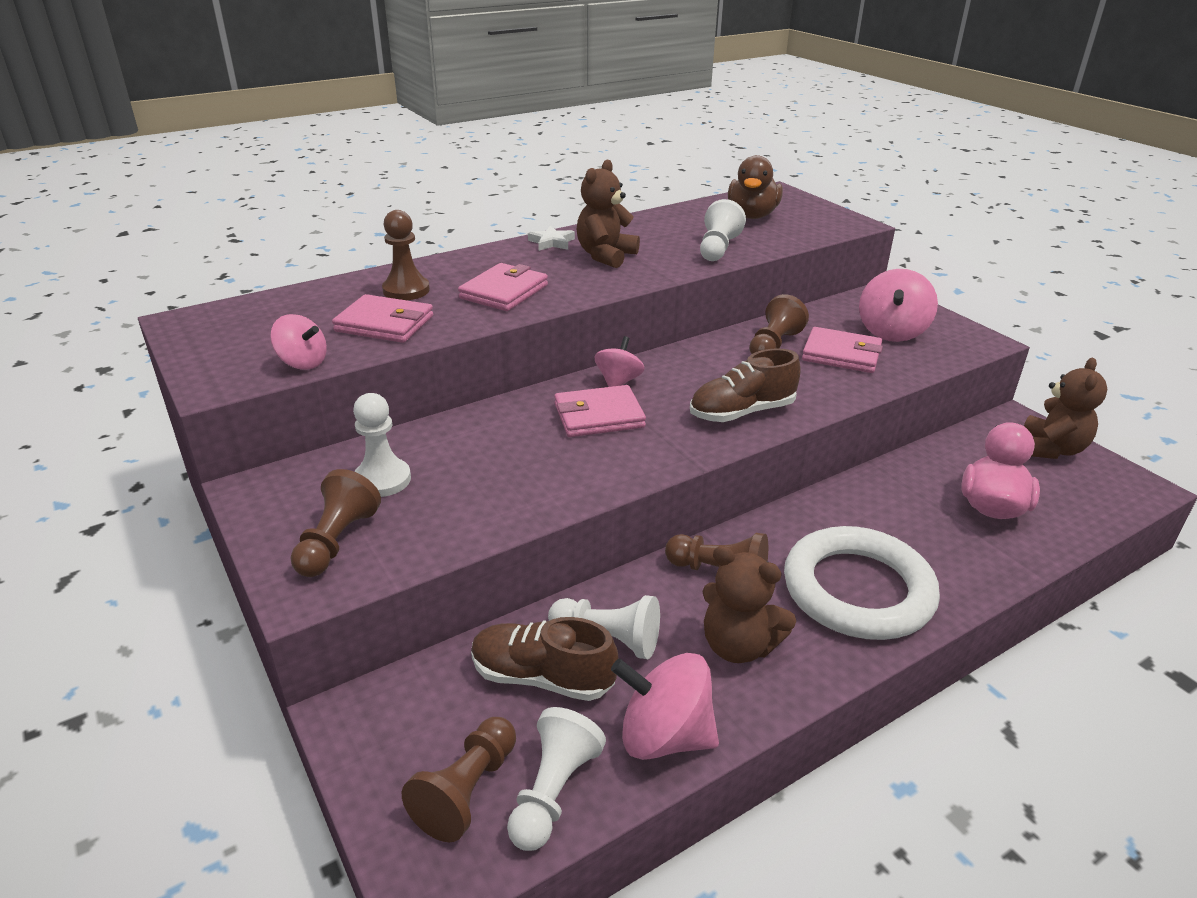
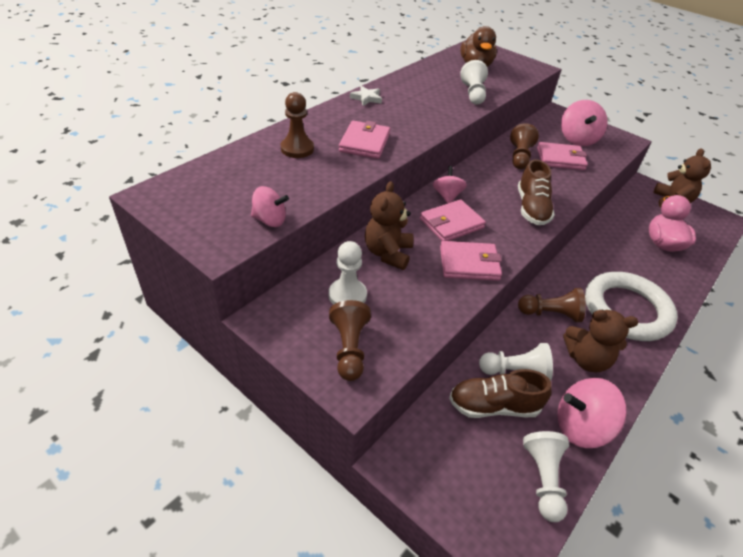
camera: 20 degrees left, 10 degrees up
pink wallet [332,294,433,343] -> pink wallet moved to [440,241,502,281]
brown pawn [402,717,516,842] -> none
brown teddy bear [576,160,640,268] -> brown teddy bear moved to [365,181,413,270]
brown shoe [690,348,801,422] -> brown shoe turned 45 degrees counterclockwise [518,160,555,225]

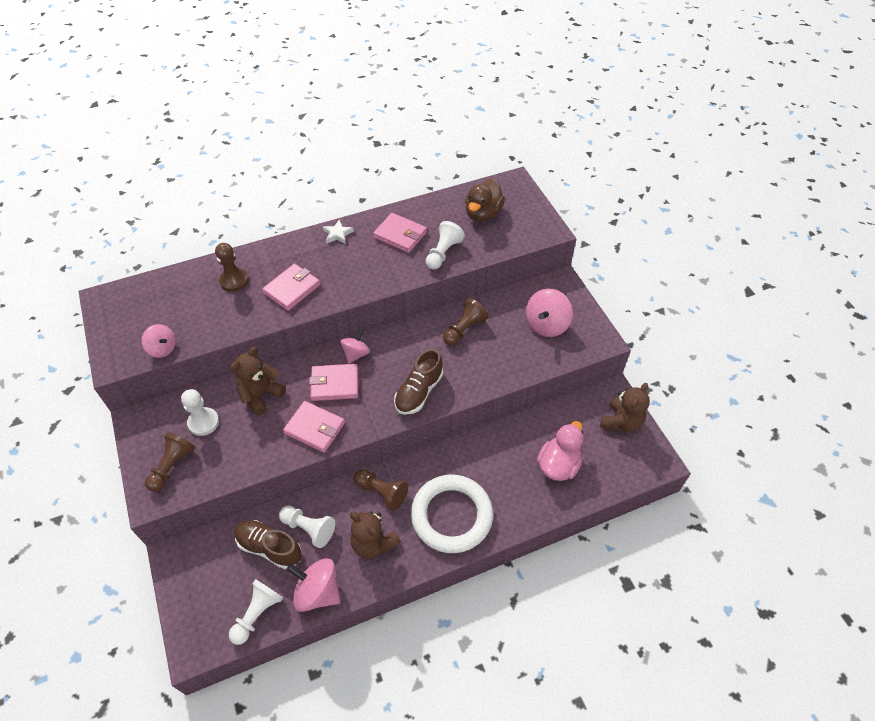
camera: 30 degrees right, 10 degrees up
pink wallet [537,142,588,170] -> pink wallet moved to [373,213,427,253]

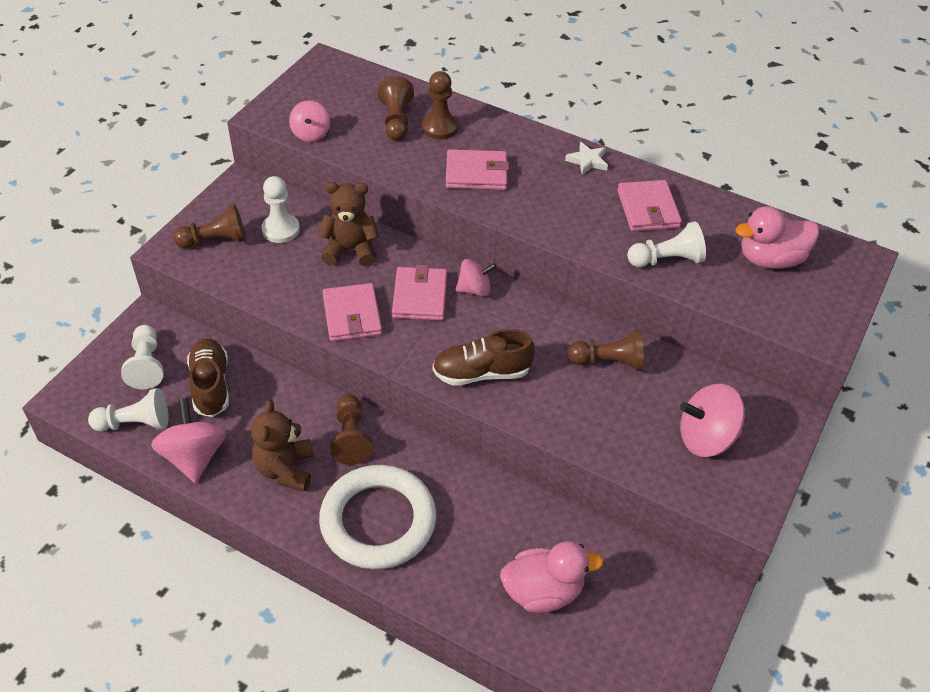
camera: 50 degrees right, 5 degrees down
white pawn [279,506,335,548] -> white pawn moved to [121,325,163,389]
pink wallet [309,364,358,401] -> pink wallet turned 45 degrees clockwise [392,265,447,321]
brown duck [465,178,505,222] -> pink duck [735,206,819,269]
brown teddy bear [600,383,650,432] -> none
none -> brown pawn [378,76,414,141]

